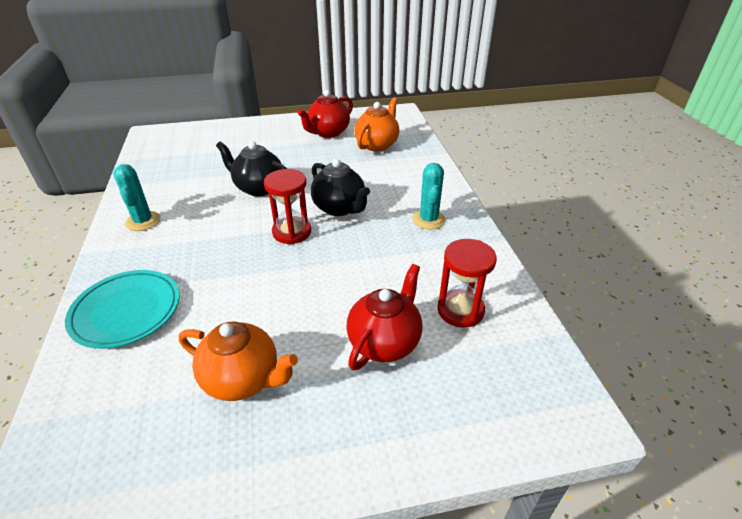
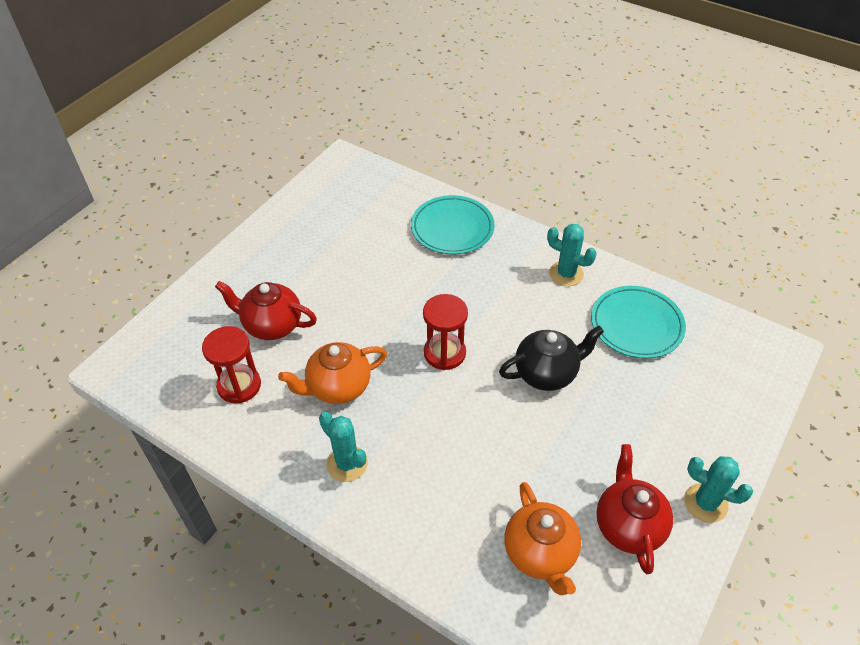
camera: 135 degrees right, 10 degrees up
orange teapot [179,321,298,401] -> orange teapot moved to [278,342,387,404]
black teapot [311,159,370,216] -> none
red teapot [346,264,423,371] -> red teapot turned 120 degrees clockwise [215,281,317,340]
none -> turquoise plate [591,286,686,359]
none -> turquoise cactus [684,456,753,523]

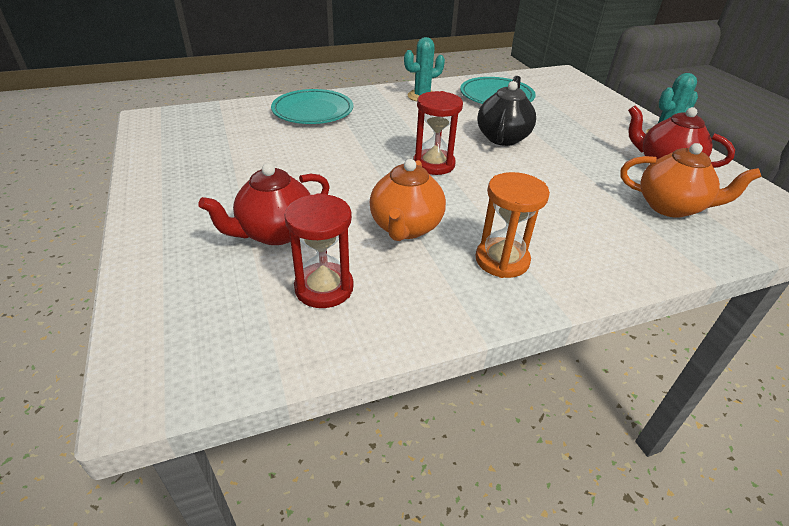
camera: 55 degrees left, 10 degrees down
turquoise cactus [319,412,368,482] -> orange hourglass [476,172,550,278]

